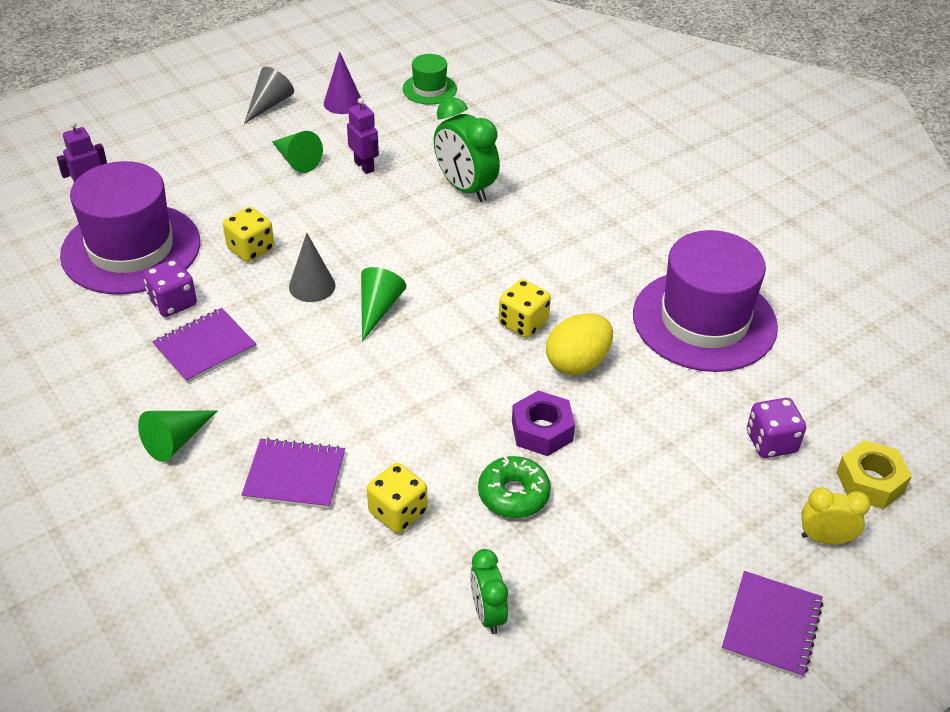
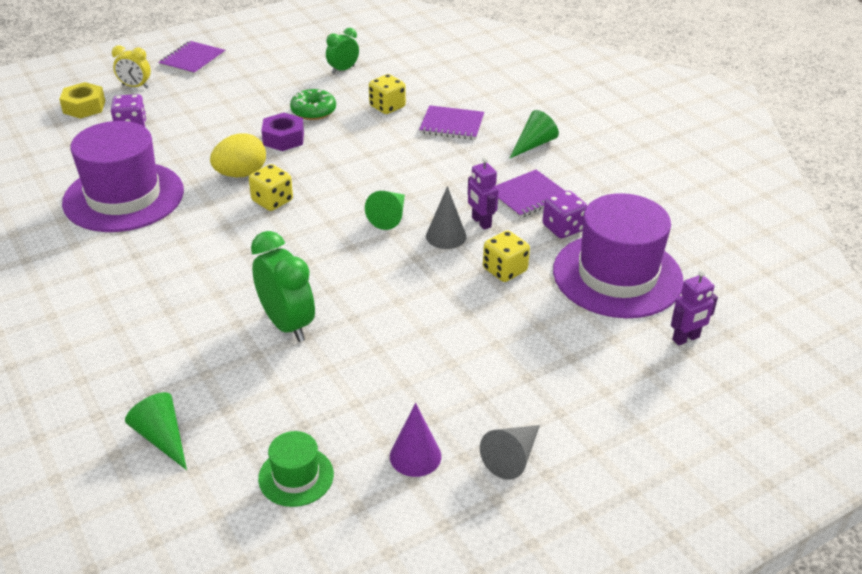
camera: 175 degrees left, 5 degrees down
green cone [272,131,323,173] -> green cone moved to [125,392,187,470]
purple robot [347,98,379,174] -> purple robot moved to [468,157,499,230]
green clock [470,549,508,634] -> green clock turned 120 degrees counterclockwise [326,28,359,74]

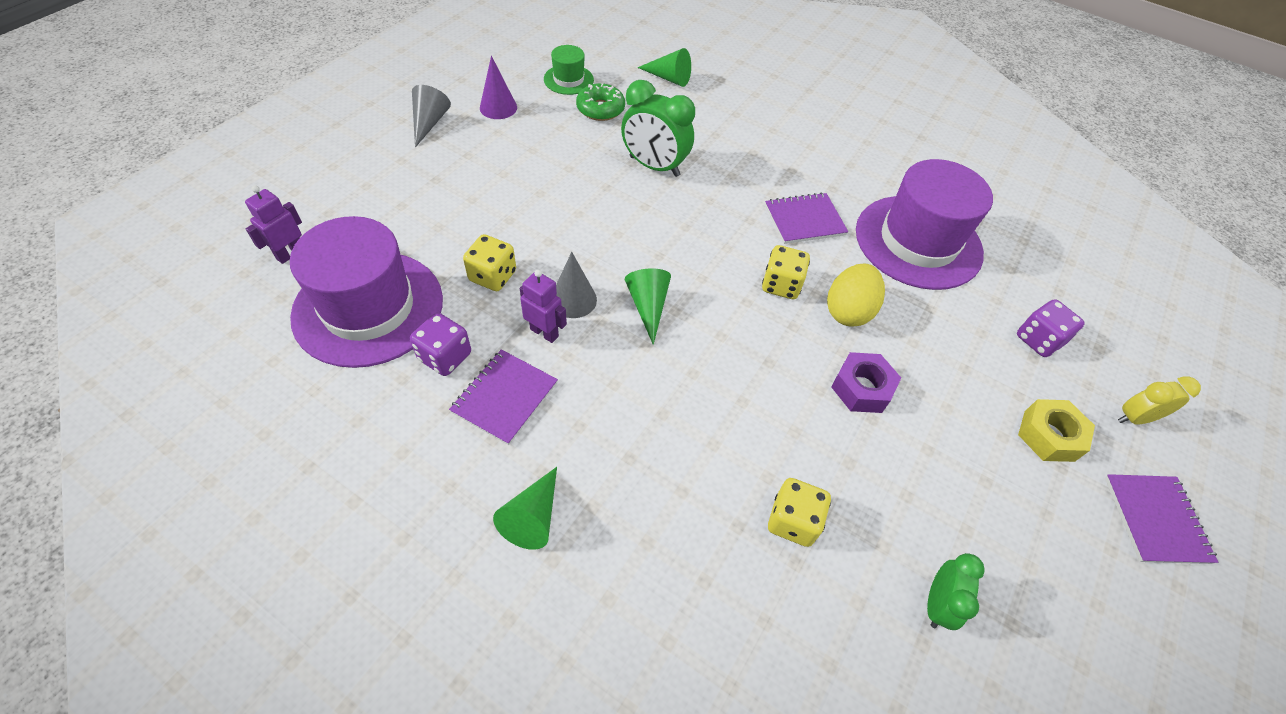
camera: 150 degrees right, 15 degrees up
yellow nut [59,82,105,119] -> yellow nut moved to [1018,399,1095,462]
green donut [290,89,336,120] -> green donut moved to [576,83,625,121]
purple notebook [419,105,484,140] -> purple notebook moved to [765,193,848,244]

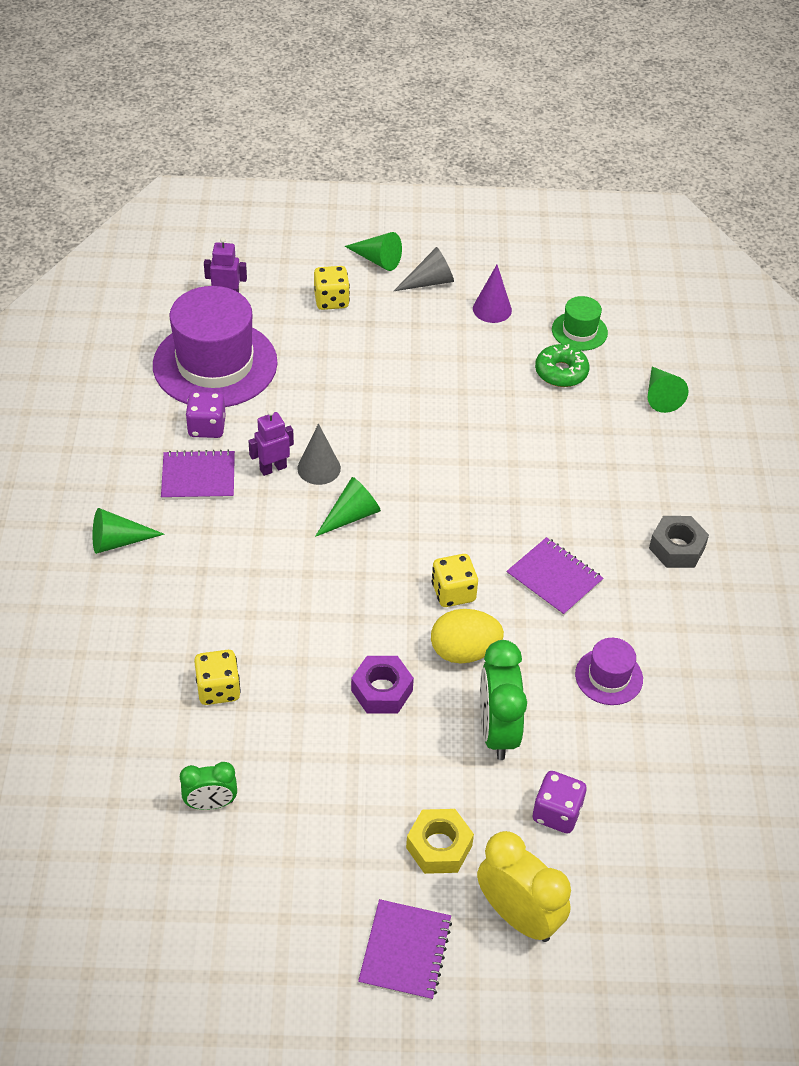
camera: 60 degrees right, 5 degrees down
yellow dice [463,234,516,291] -> yellow dice moved to [314,266,350,310]
purple robot [520,270,567,343] -> purple robot turned 120 degrees counterclockwise [249,410,294,476]
green clock [621,80,695,177] -> green clock moved to [480,640,527,760]
purple hat [856,159,993,290] -> purple hat [575,638,643,705], size x0.47
purple notebook [1105,474,1218,564] -> purple notebook turned 45 degrees counterclockwise [358,899,452,1000]
yellow clock [1118,376,1201,425] -> yellow clock [477,831,571,942], size x1.68
none -> green cone [344,232,402,271]
none -> grey nut [649,516,709,568]

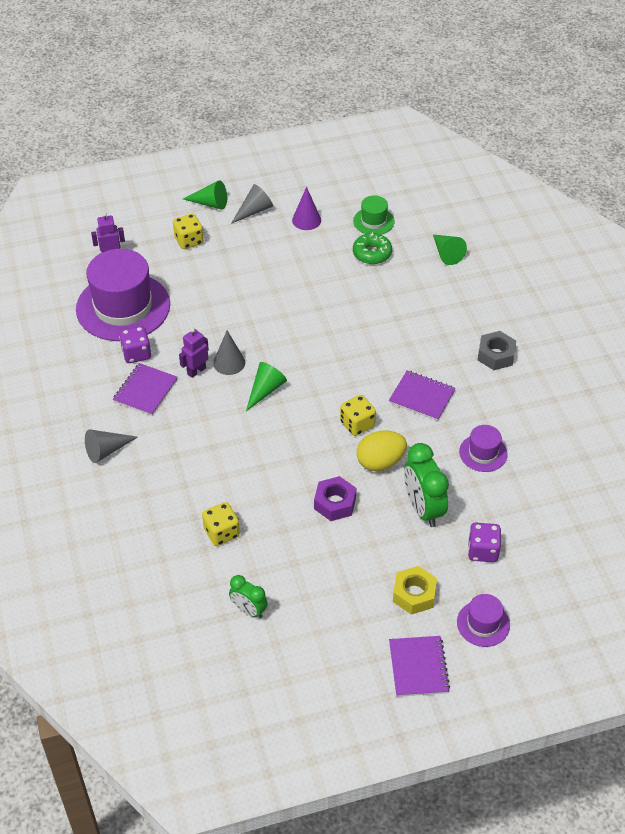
camera: 15 degrees left, 0 degrees up
green cone [92,508,165,554] -> grey cone [85,429,138,463]
purple notebook [161,450,235,500] -> purple notebook turned 45 degrees counterclockwise [113,363,178,416]
green clock [180,762,237,810] -> green clock turned 60 degrees clockwise [229,575,268,618]
yellow clock [477,831,571,942] -> purple hat [457,594,510,647]

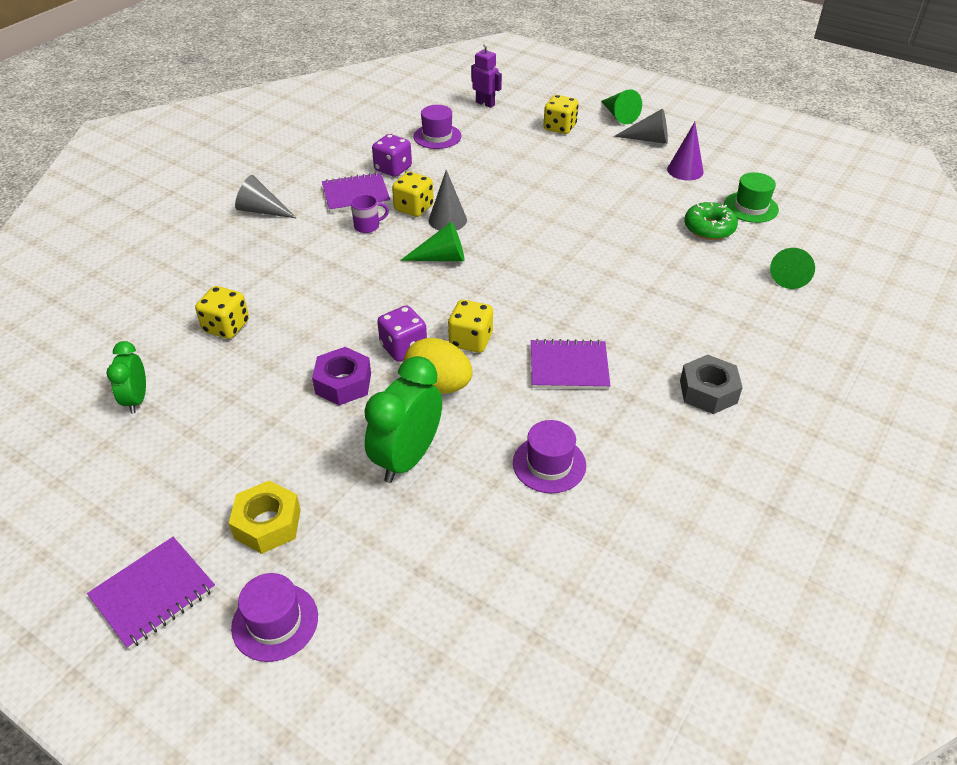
camera: 50 degrees right, 5 degrees down
purple hat [76,249,170,341] -> purple hat [413,105,462,149], size x0.47
purple robot [179,328,209,378] -> yellow dice [392,172,434,217]
purple notebook [389,370,456,421] -> purple notebook turned 75 degrees counterclockwise [531,339,610,389]
purple dice [468,523,501,562] -> purple dice moved to [377,305,427,362]
none -> purple mug [351,194,389,233]

